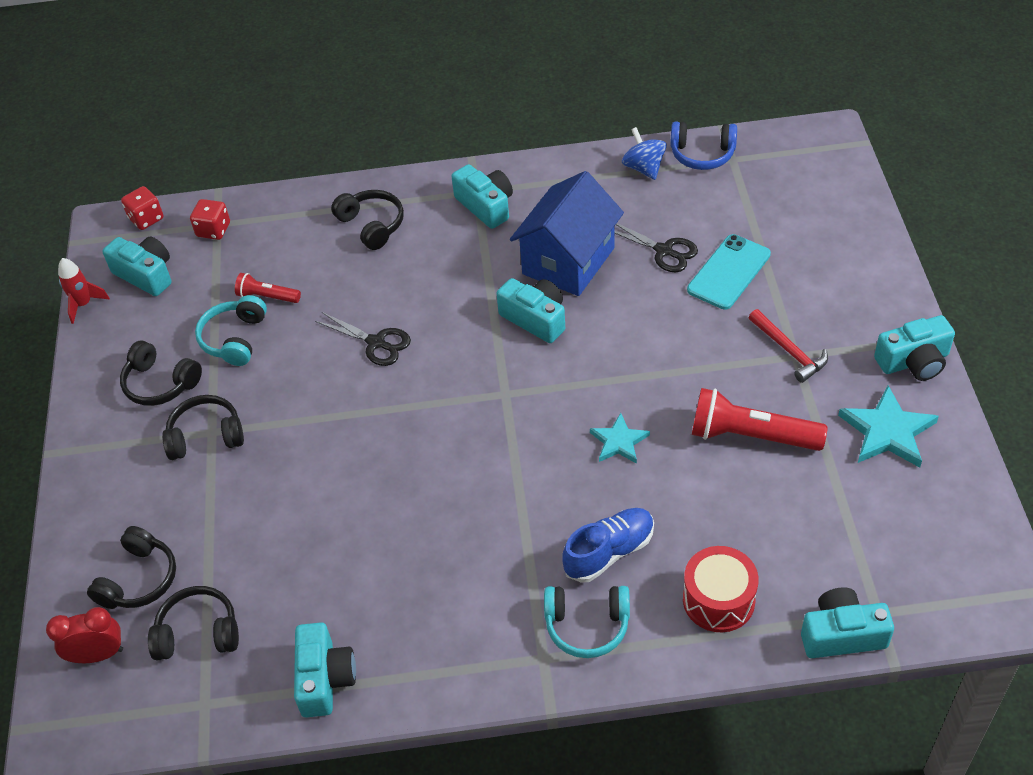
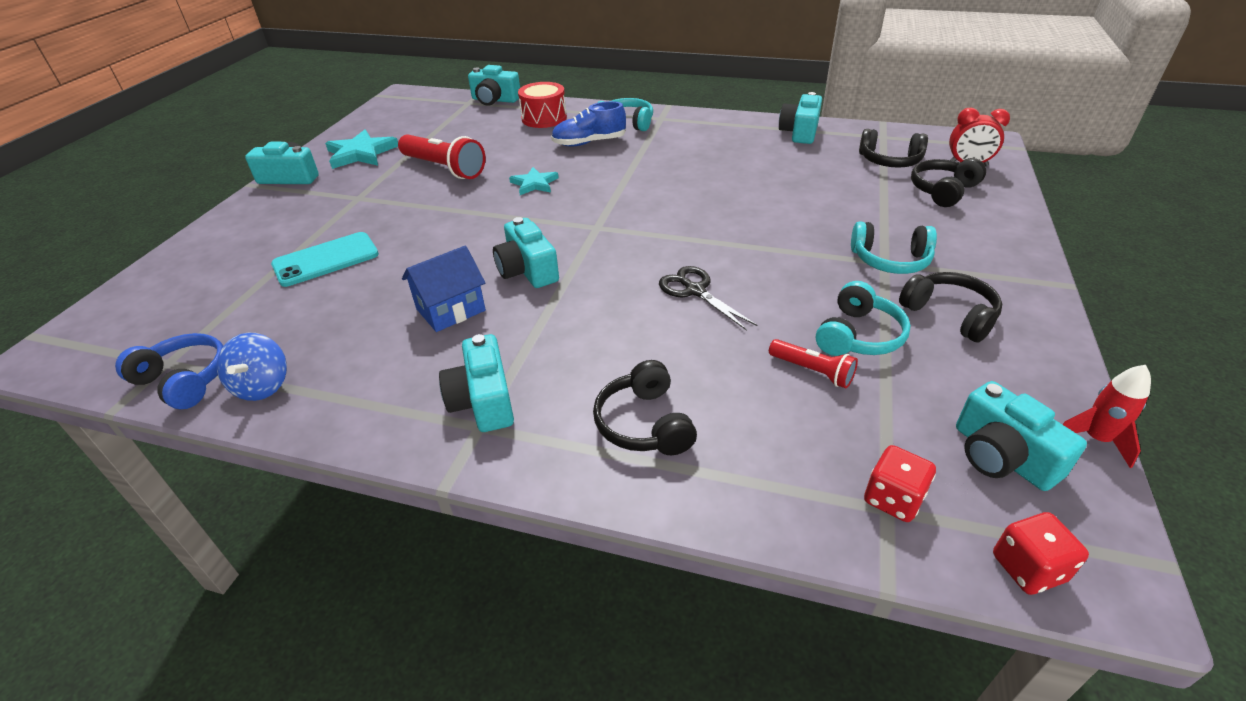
camera: 160 degrees left, 10 degrees down
black headphones [162,395,244,460] -> turquoise headphones [851,221,937,274]
blue house [510,171,624,296] -> blue house [402,245,486,332], size x0.62
black scissors [614,223,698,272] -> none
red hammer [748,309,828,383] -> none

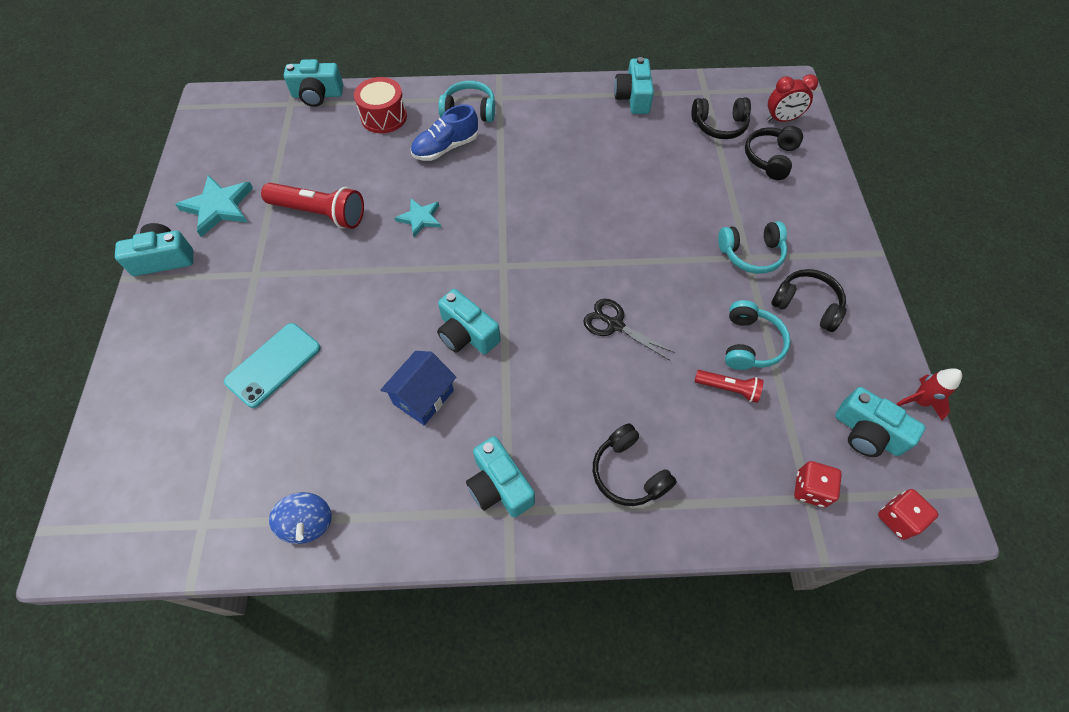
camera: 20 degrees left, 20 degrees up
blue headphones [115,333,223,409] -> none

